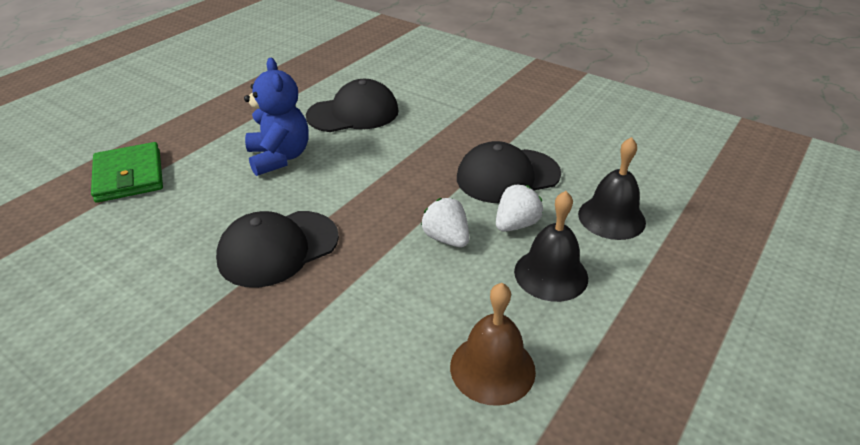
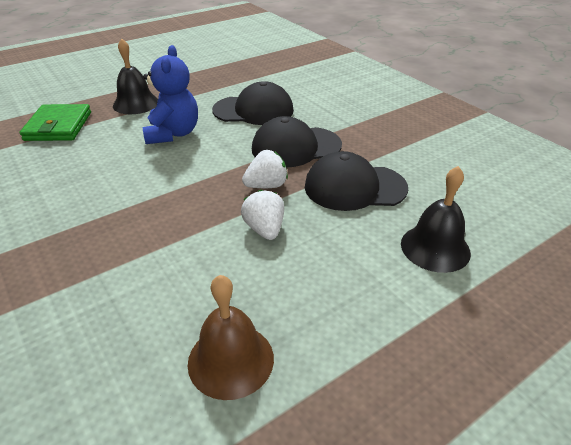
camera: 20 degrees right, 0 degrees up
black cap [216,211,339,288] -> black cap moved to [252,116,342,168]
white strawberry [496,185,543,232] -> white strawberry moved to [242,150,288,188]
black bell [514,191,588,302] -> black bell moved to [113,38,158,114]

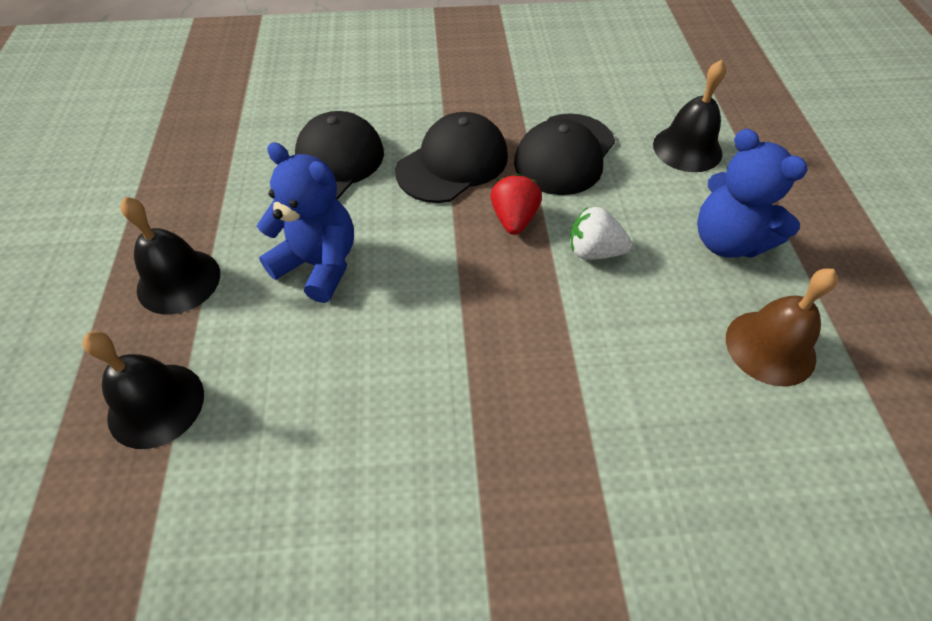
camera: 60 degrees left, 15 degrees up
green wallet [19,104,91,141] -> black bell [83,331,204,449]
white strawberry [242,150,288,188] -> red strawberry [491,174,542,235]
black cap [252,116,342,168] -> black cap turned 150 degrees counterclockwise [395,112,508,203]
none -> blue teddy bear [697,129,808,258]

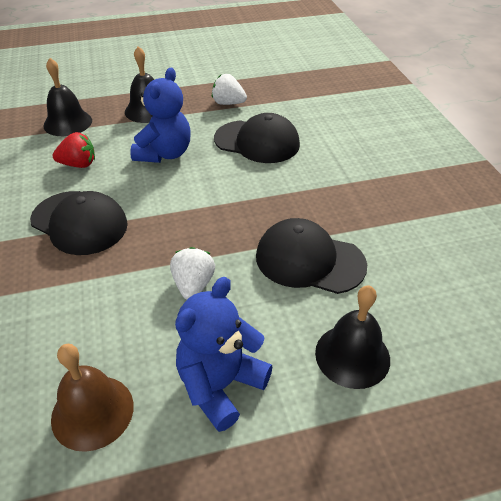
camera: 80 degrees right, 10 degrees down
black cap [395,112,508,203] -> black cap moved to [30,191,128,255]
red strawberry [491,174,542,235] -> red strawberry moved to [53,132,95,168]
none -> white strawberry [212,74,247,105]

